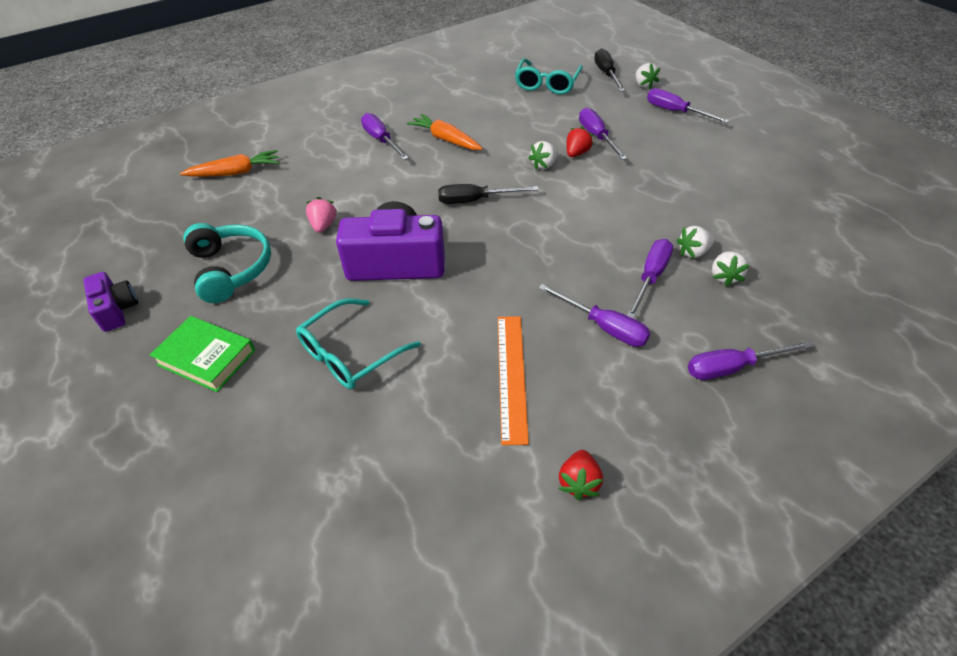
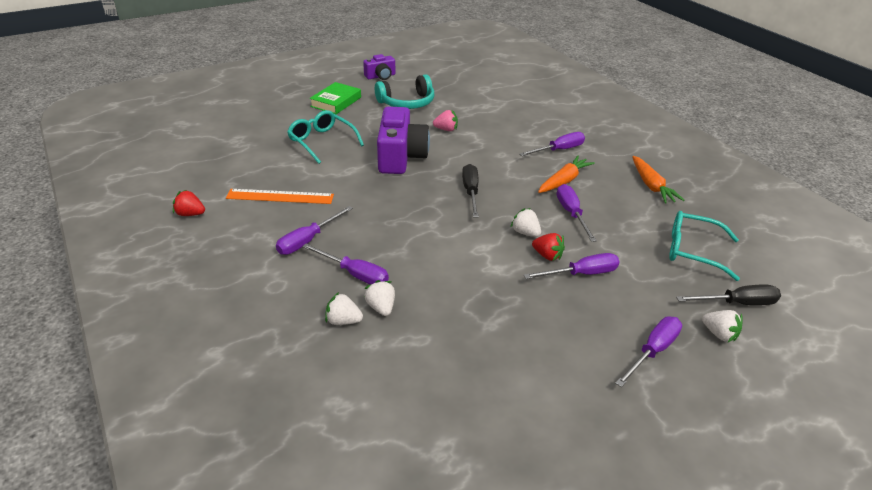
camera: 90 degrees right, 10 degrees down
orange carrot [180,150,279,177] -> orange carrot moved to [632,156,684,204]
white strawberry [636,63,660,90] -> white strawberry turned 120 degrees counterclockwise [702,310,743,342]
purple screwdriver [688,341,814,380] -> purple screwdriver moved to [557,184,597,242]

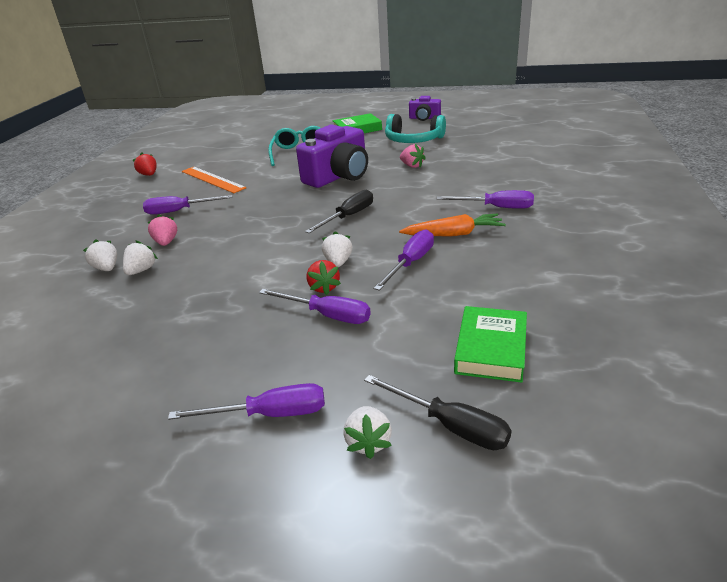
camera: 45 degrees right, 5 degrees down
purple screwdriver [302,244,389,285] -> pink strawberry [147,214,177,246]
orange carrot [632,156,684,204] -> none
turquoise glasses [669,211,740,281] -> green book [454,306,527,383]

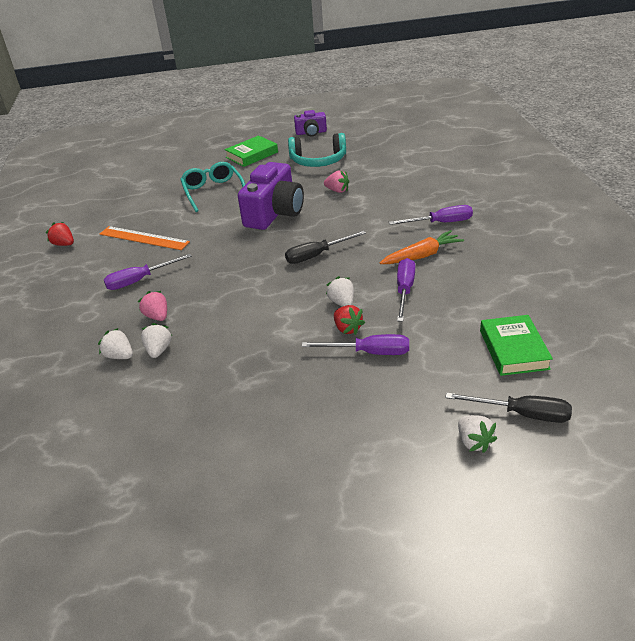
camera: 20 degrees left, 5 degrees up
purple screwdriver [168,383,325,420] -> none
black screwdriver [305,190,373,233] -> black screwdriver turned 135 degrees counterclockwise [285,231,366,264]

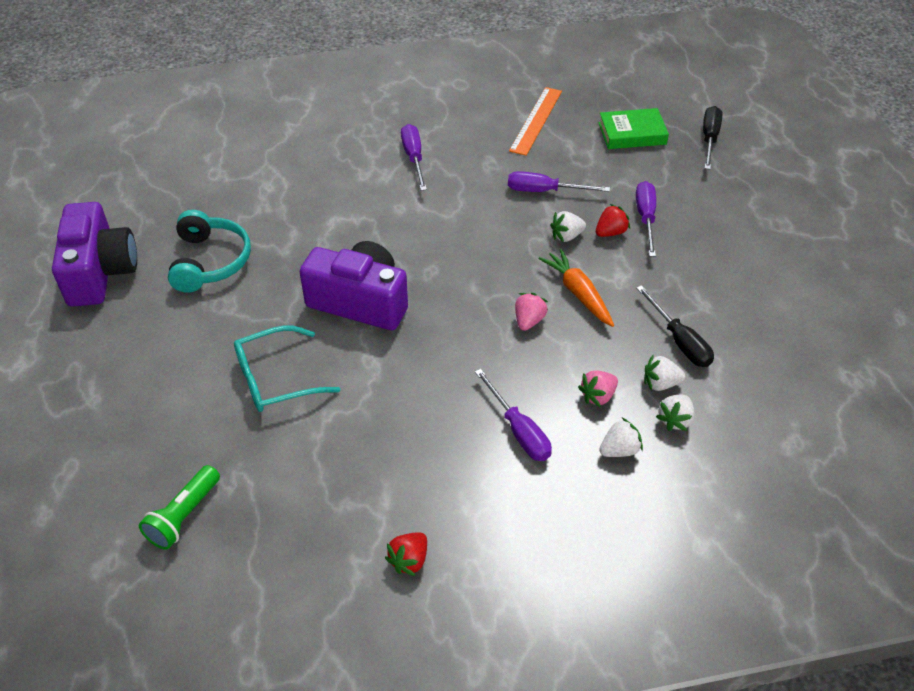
camera: 95 degrees left, 10 degrees up
orange ruler [100,226,190,250] -> orange ruler moved to [509,87,562,156]
green book [225,135,278,167] -> none
black screwdriver [285,231,366,264] -> black screwdriver moved to [636,285,714,367]
purple camera [294,110,327,137] -> purple camera [52,202,137,307], size x1.85
pink strawberry [324,170,349,193] -> pink strawberry moved to [515,293,548,331]
orange carrot [380,230,464,264] -> orange carrot moved to [539,249,614,327]
white strawberry [458,415,497,453] -> white strawberry moved to [599,418,643,457]
none -> green flashlight [139,465,220,550]

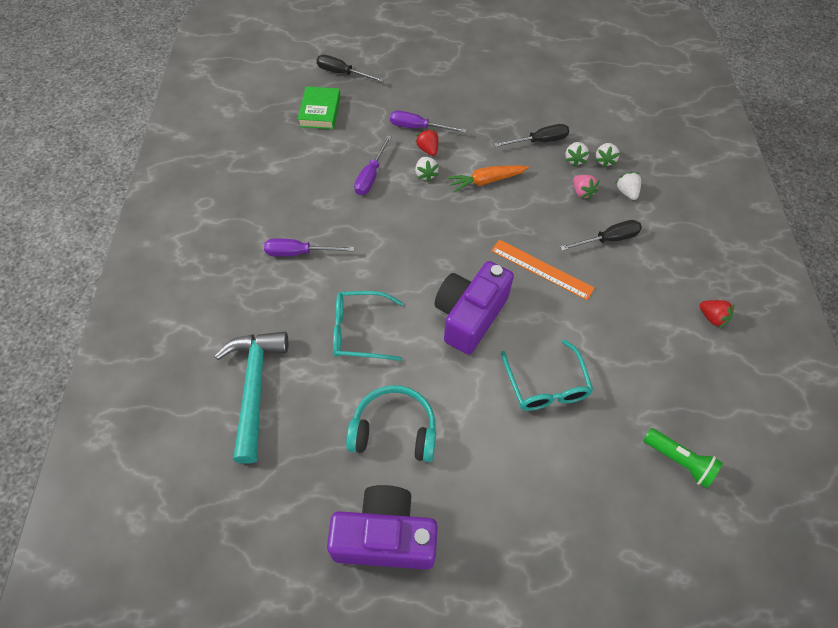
camera: 80 degrees left, 10 degrees up
purple screwdriver [475,369,552,461] -> black screwdriver [560,220,642,251]
orange ruler [509,87,562,156] -> orange ruler moved to [491,240,595,300]
pink strawberry [515,293,548,331] -> none
white strawberry [656,395,695,431] -> white strawberry turned 60 degrees clockwise [595,143,620,168]
none -> turquoise hammer [214,332,288,464]
none -> turquoise glasses [333,291,403,361]

